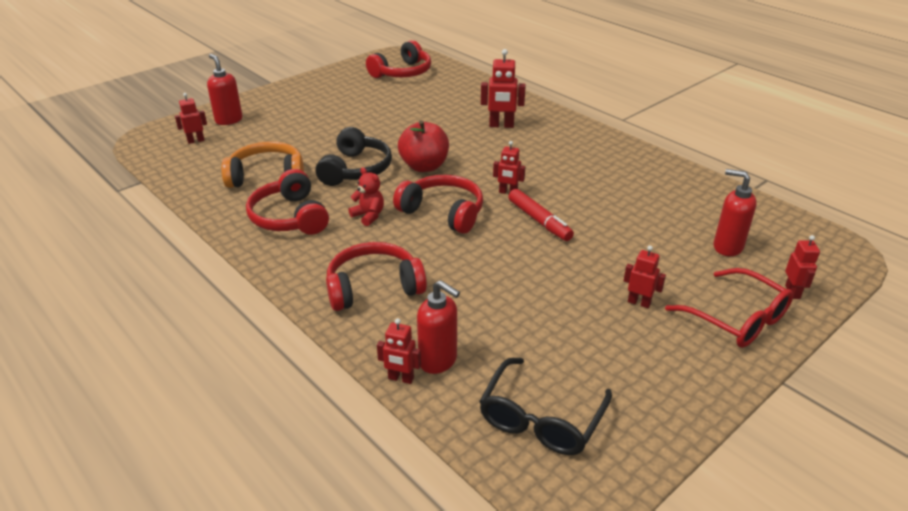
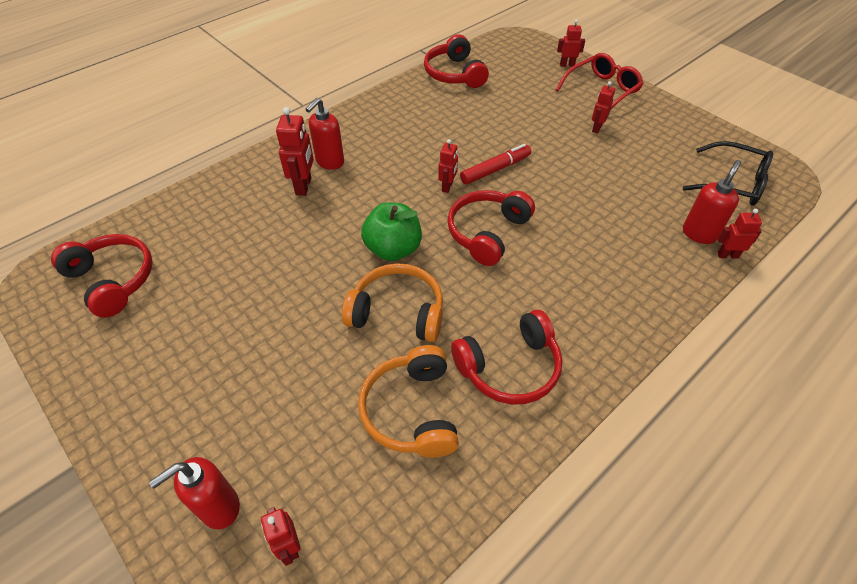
camera: 90 degrees left, 15 degrees up
black headphones [316,127,392,186] -> orange headphones [342,263,443,342]
red headphones [326,242,427,311] -> red headphones moved to [424,34,489,88]
red teddy bear [348,167,384,226] -> none
red robot [377,318,421,384] -> red robot turned 105 degrees counterclockwise [717,209,762,258]
red apple [398,120,449,172] -> green apple [361,202,422,261]
red soap dispenser [714,169,757,256] -> red soap dispenser moved to [305,98,344,170]

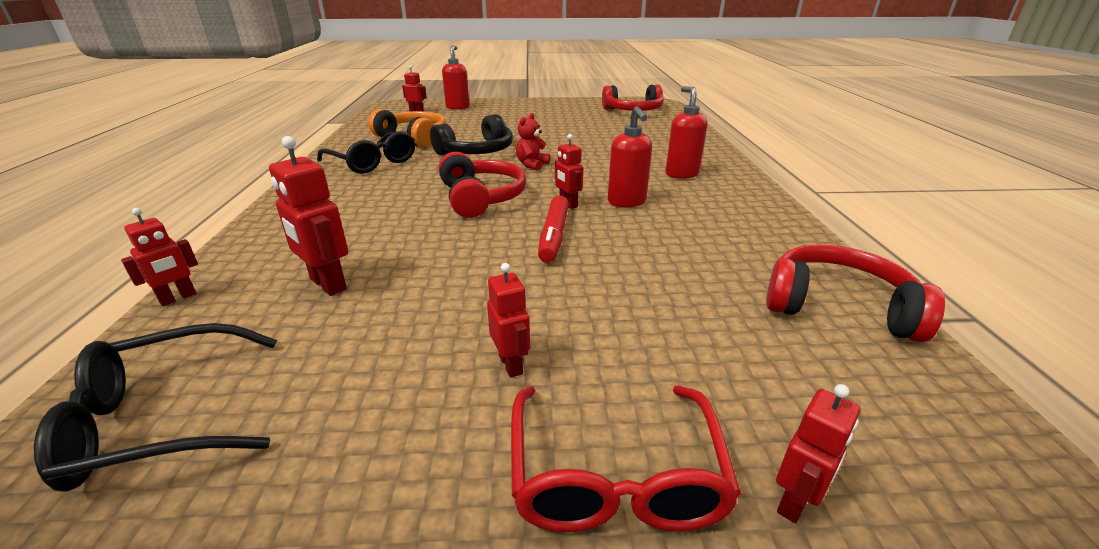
camera: 130 degrees right, 20 degrees down
red robot [276,107,314,196] -> red robot moved to [269,136,348,296]
orange headphones [342,263,443,342] -> black headphones [430,114,513,155]
green apple [361,202,422,261] -> red teddy bear [516,113,550,171]
red headphones [451,310,562,405] -> black glasses [317,131,415,174]
red soap dispenser [683,160,741,244] -> red soap dispenser moved to [608,106,652,207]

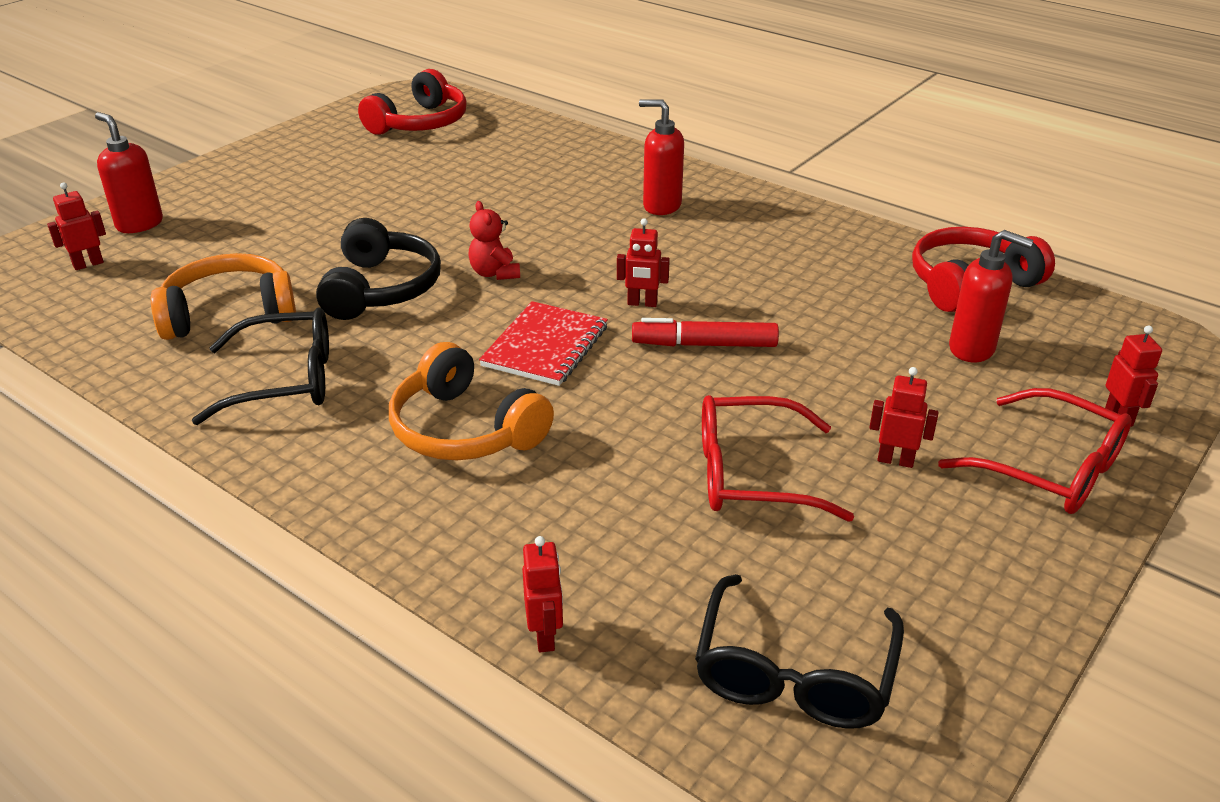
camera: 50 degrees left, 5 degrees up
red robot [269,136,348,296] -> none
red headphones [438,152,527,218] -> red notebook [479,301,608,386]
red marker [538,196,569,263] -> red marker turned 135 degrees clockwise [632,318,779,347]
red soap dispenser [608,106,652,207] -> red soap dispenser moved to [949,230,1034,362]
none -> orange headphones [389,342,554,460]
none -> red glasses [702,395,854,522]

